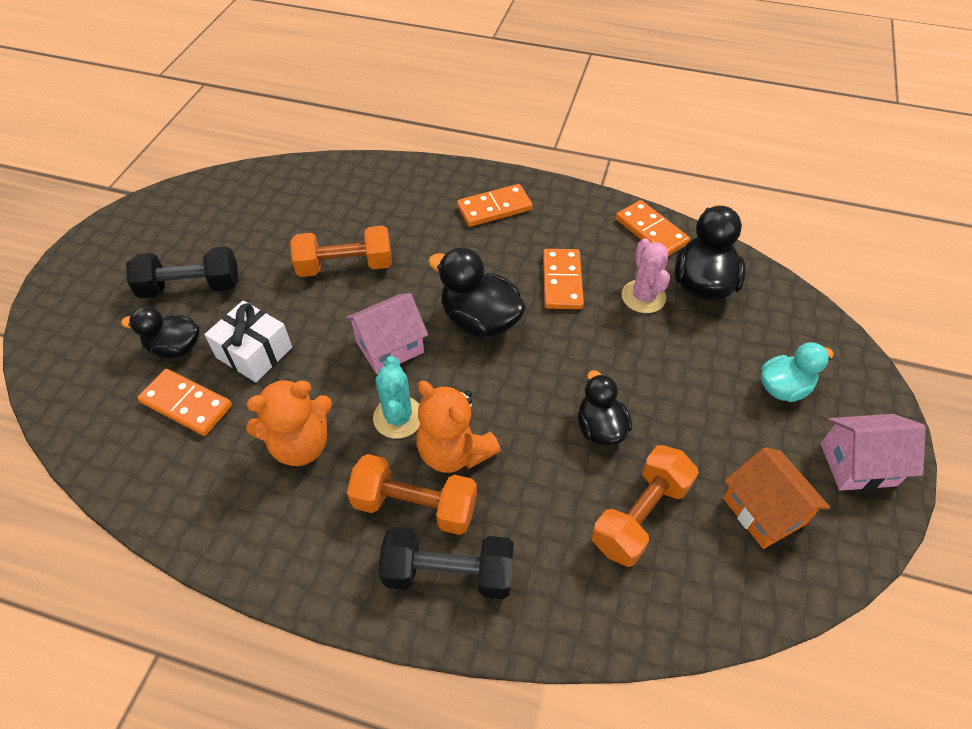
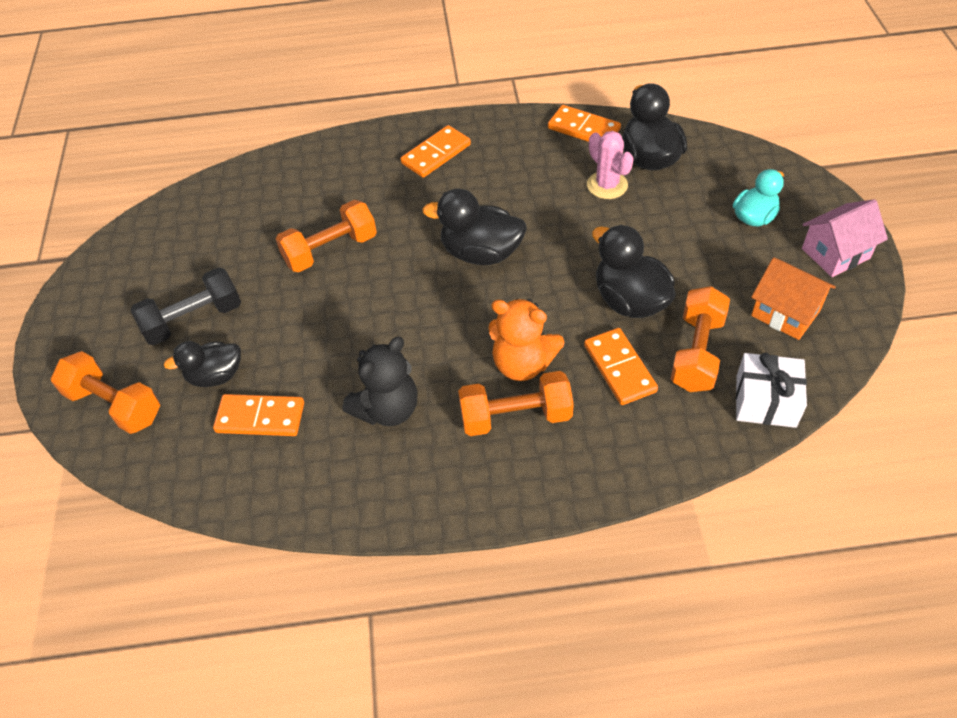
camera: 20 degrees left, 0 degrees up
white gift [204,300,292,382] -> white gift moved to [736,353,807,428]
orange teddy bear [246,379,332,466] -> black teddy bear [343,337,418,426]
pink house [345,293,428,374] -> none
turquoise cactus [373,356,420,439] -> none
black dumbbell [378,527,514,599] -> none
orange domino [543,249,584,309] -> orange domino moved to [584,328,658,405]
black duck [578,370,632,446] -> black duck [592,225,675,318], size x1.52
none -> orange dumbbell [51,351,161,434]

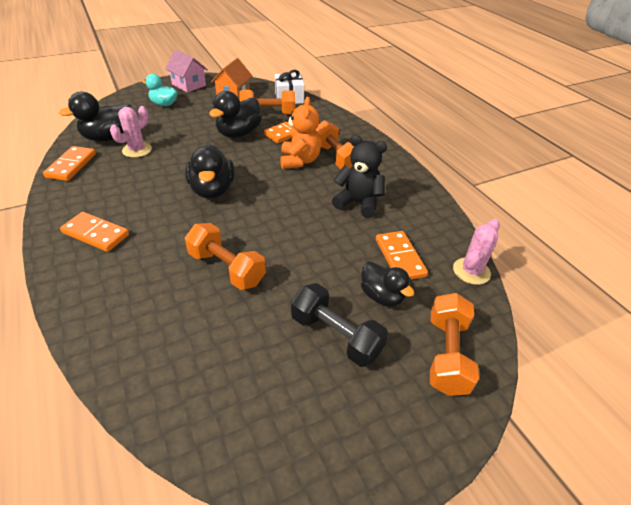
camera: 115 degrees left, 10 degrees down
none -> pink cactus [453,219,500,285]

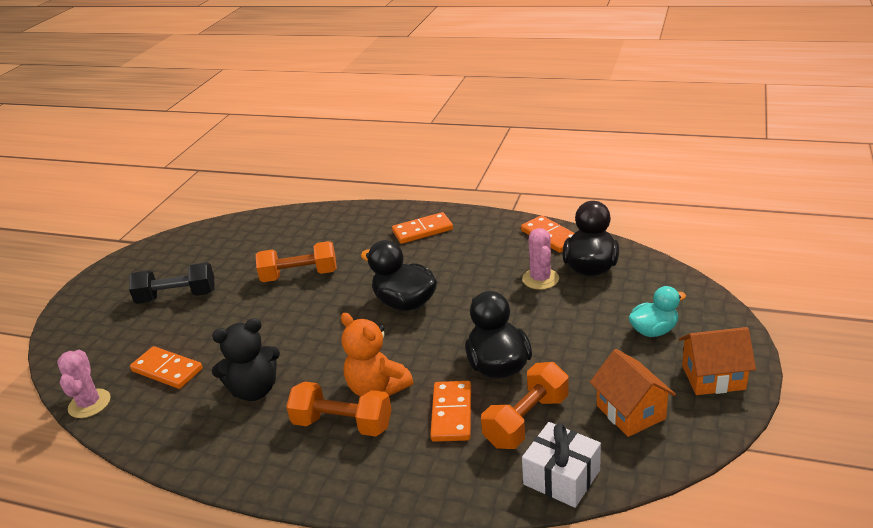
camera: 140 degrees right, 10 degrees down
pink house [165,50,208,92] -> orange house [679,327,756,395]
black duck [361,262,414,306] -> none
orange dumbbell [430,293,479,396] -> none

